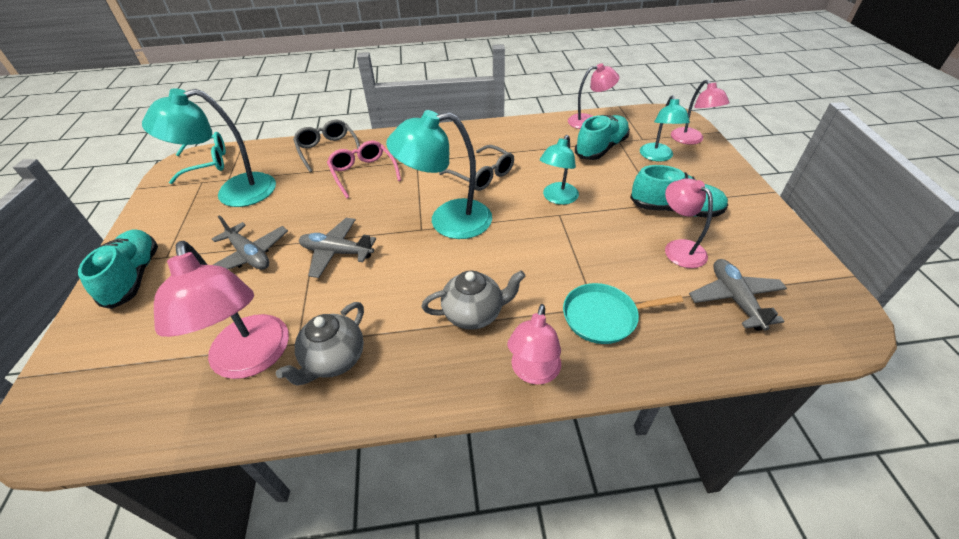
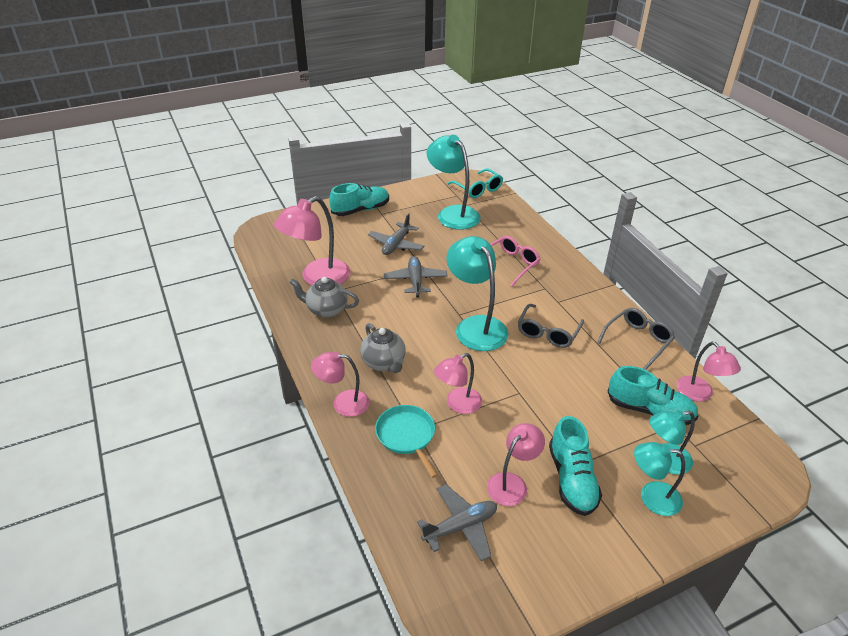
camera: 70 degrees right, 5 degrees down
grey glasses [293,119,360,172] -> grey glasses moved to [597,308,675,370]
turquoise lamp [540,135,579,205] -> turquoise lamp moved to [634,442,685,516]
pink lamp [671,80,730,145] -> pink lamp moved to [434,353,482,414]

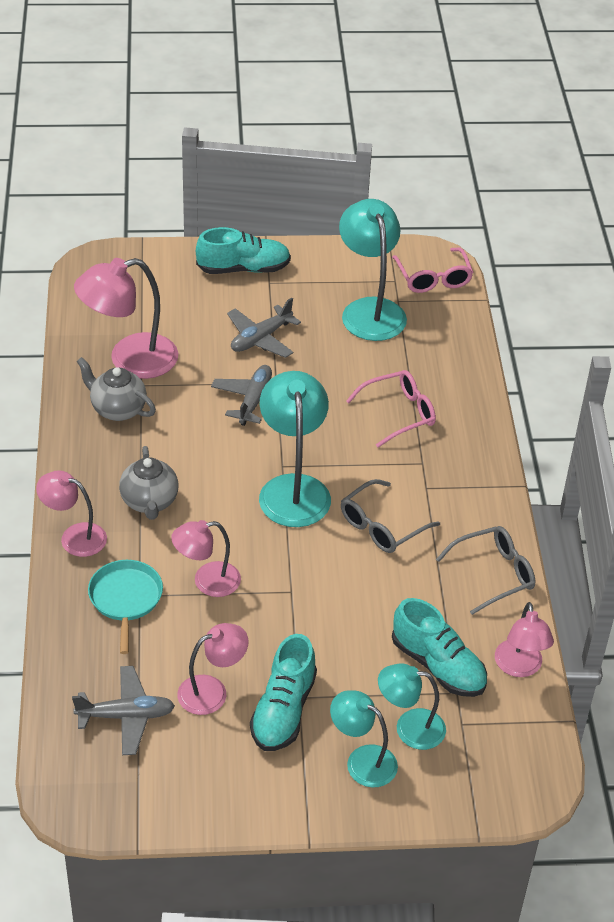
camera: 20 degrees right, 5 degrees up
turquoise glasses [447,169,503,198] -> pink glasses [392,247,474,293]

